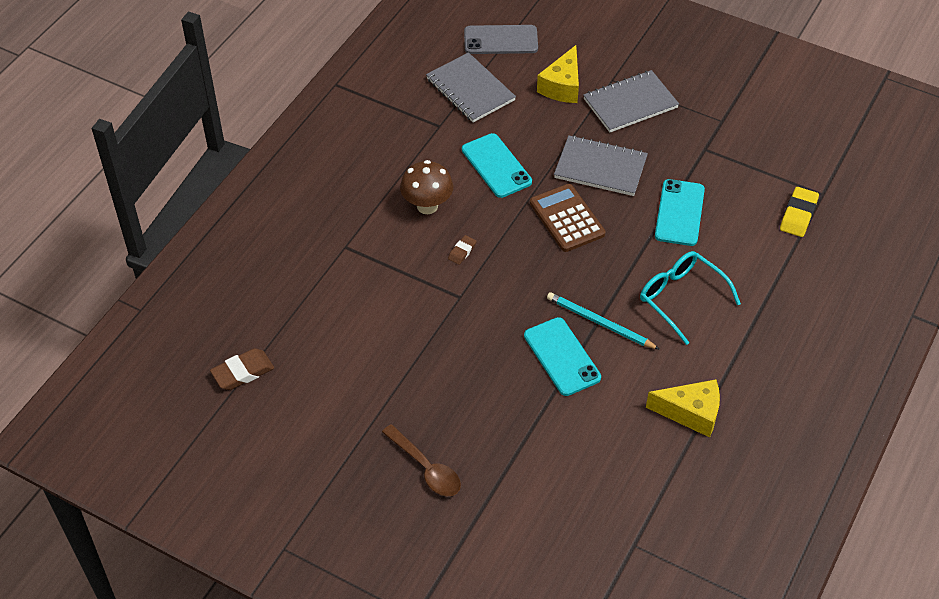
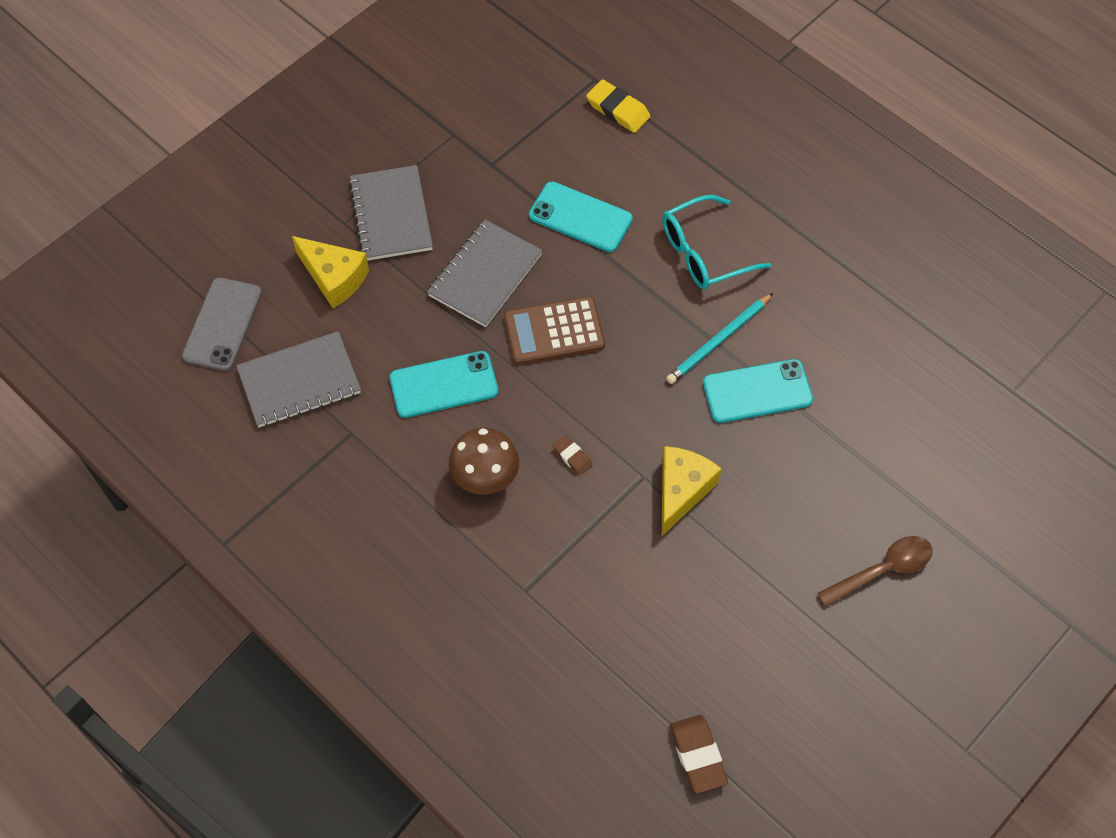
camera: 75 degrees left, 10 degrees up
yellow cheese [646,379,720,437] -> yellow cheese moved to [662,446,722,536]

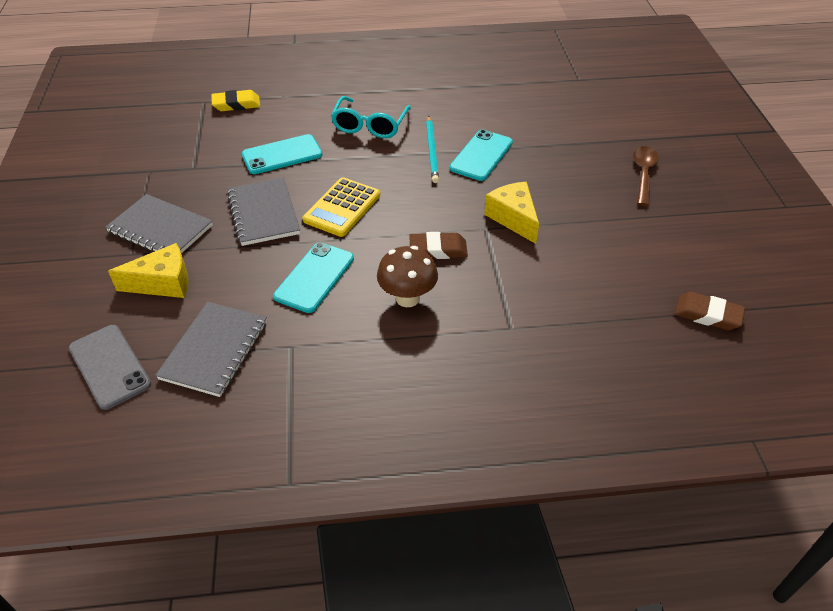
camera: 50 degrees left, 15 degrees down
brown calculator [504,297,605,365] -> yellow calculator [303,177,380,237]
brown eraser [553,435,593,475] -> brown eraser [409,232,468,259], size x1.72

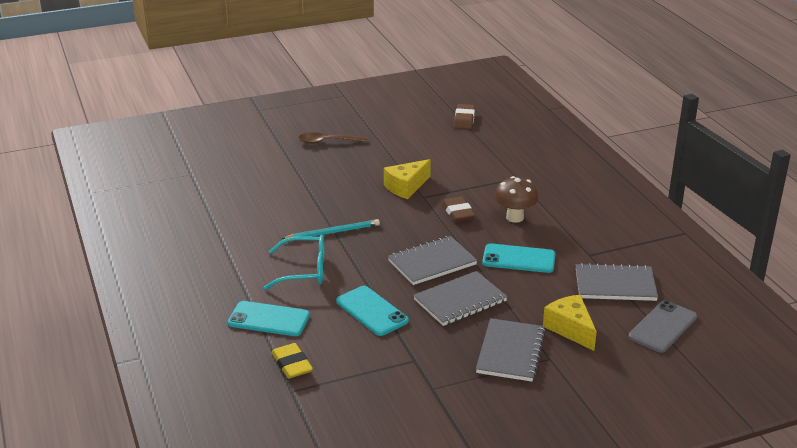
camera: 105 degrees left, 15 degrees down
yellow calculator [303,177,380,237] -> grey notebook [388,236,477,285]
turquoise phone [450,129,513,181] -> turquoise phone moved to [228,301,310,336]

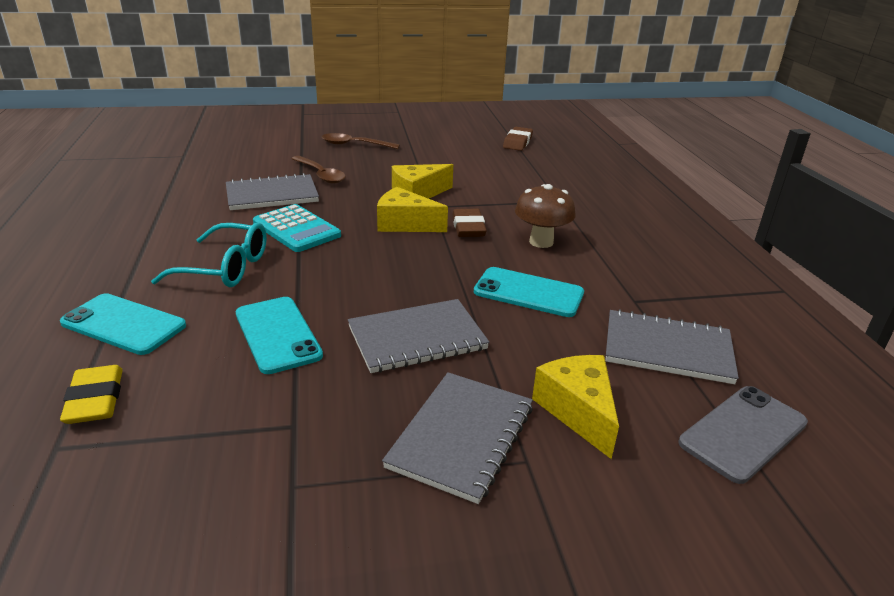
camera: 10 degrees right, 0 degrees up
turquoise pencil [282,219,380,239] -> turquoise calculator [253,204,341,252]
grey notebook [388,236,477,285] -> grey notebook moved to [226,173,319,210]
none -> brown spoon [291,156,346,184]
none -> yellow cheese [377,187,448,232]

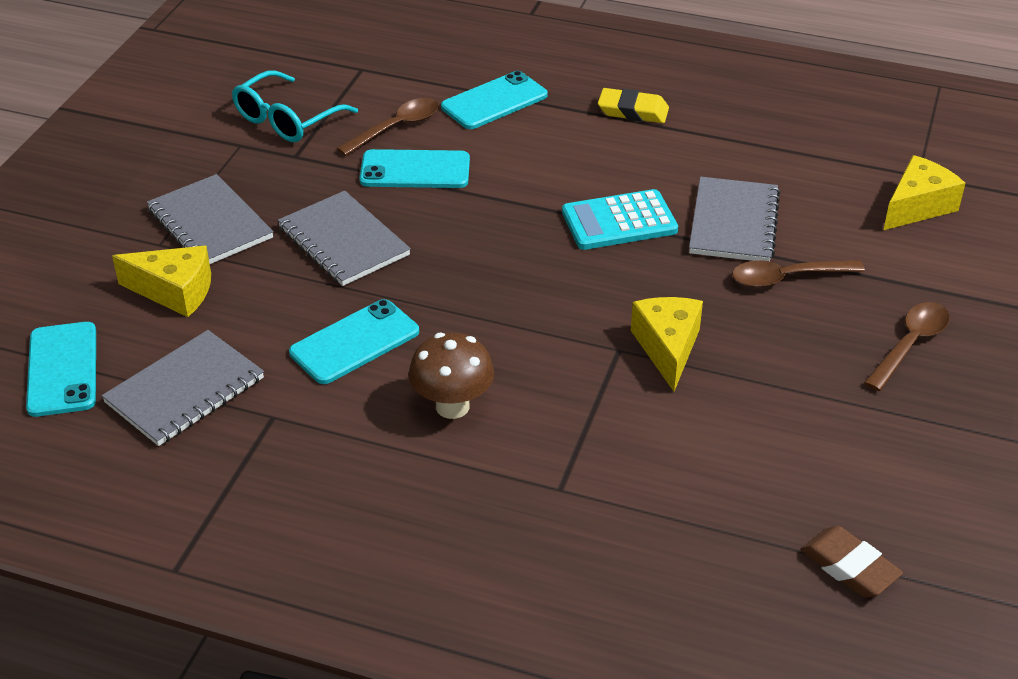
camera: 120 degrees right, 10 degrees up
yellow eraser [60,365,123,424] -> yellow eraser moved to [598,88,669,123]
turquoise glasses [151,223,267,287] -> turquoise glasses moved to [232,70,358,142]
grey notebook [348,299,489,373] -> grey notebook turned 45 degrees counterclockwise [278,191,411,286]
yellow cheese [377,187,448,232] -> yellow cheese moved to [883,155,966,230]
brown eraser [452,209,487,237] -> none
grey phone [679,386,808,484] -> turquoise phone [26,322,96,417]
none -> brown spoon [337,98,439,156]

